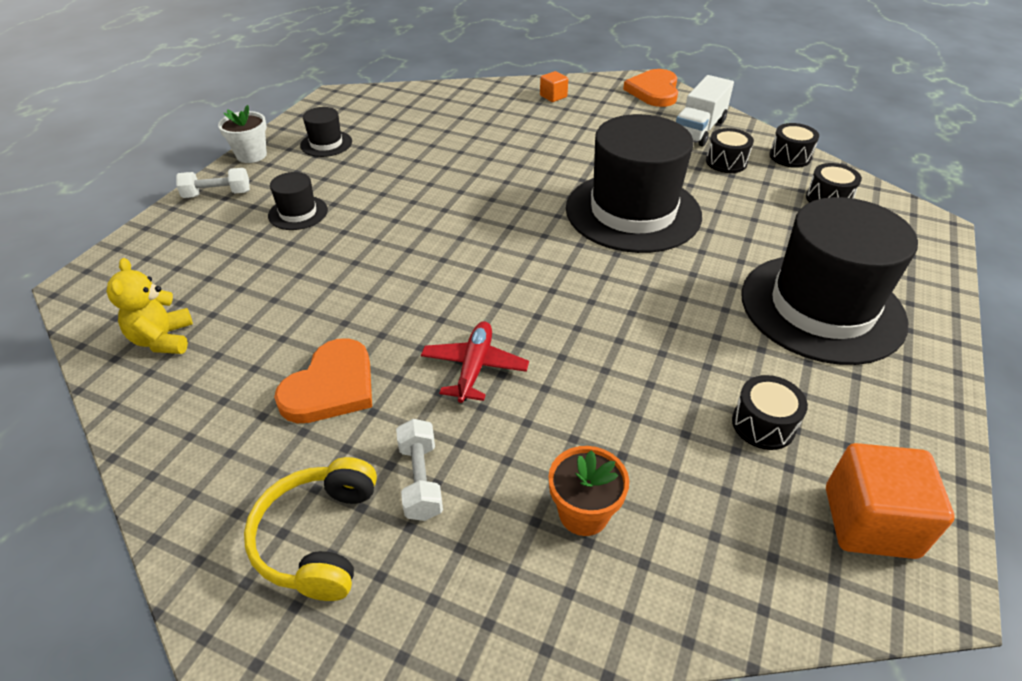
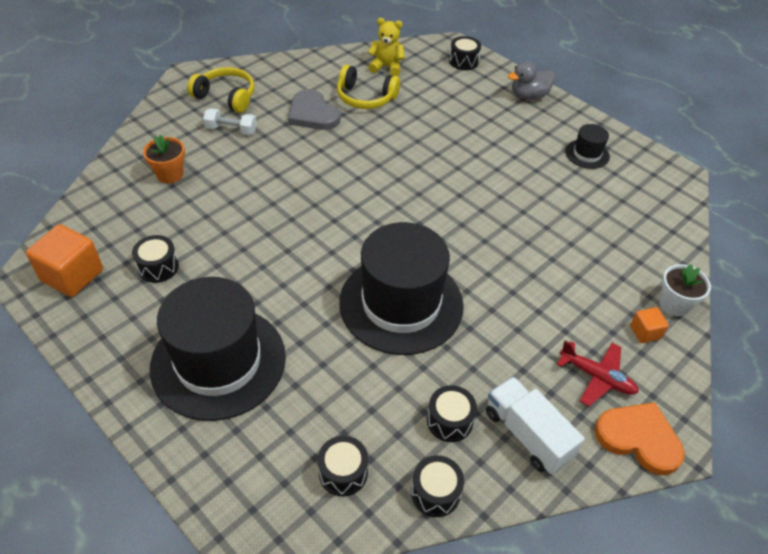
camera: 110 degrees right, 5 degrees up
white dumbbell [176,168,250,198] -> grey duck [508,61,556,100]
white flower pot [218,105,267,163] -> white flower pot moved to [659,264,711,317]
black hat [268,172,328,230] -> none
orange heart [274,338,372,423] -> grey heart [288,89,340,130]
red plane [421,321,529,403] -> red plane moved to [557,341,639,406]
none -> yellow headphones [337,65,400,109]
none -> black drum [449,36,481,70]

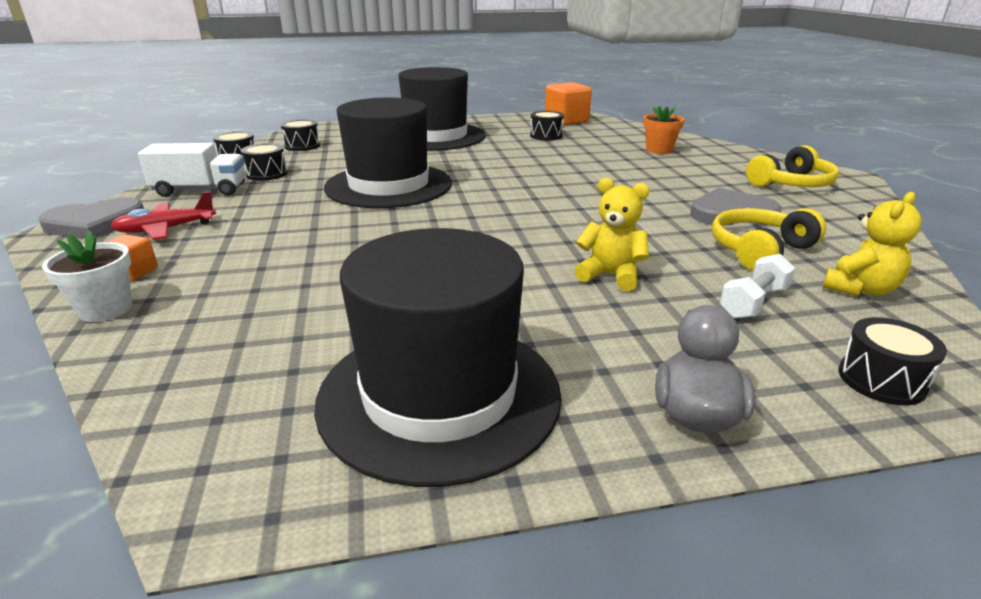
camera: 125 degrees right, 20 degrees down
white dumbbell [203,108,257,135] -> white dumbbell moved to [720,254,795,319]
black hat [565,124,610,169] -> black hat [314,228,561,487], size x2.32
orange heart [594,402,685,475] -> grey heart [38,197,144,239]
none -> yellow teddy bear [574,178,650,291]

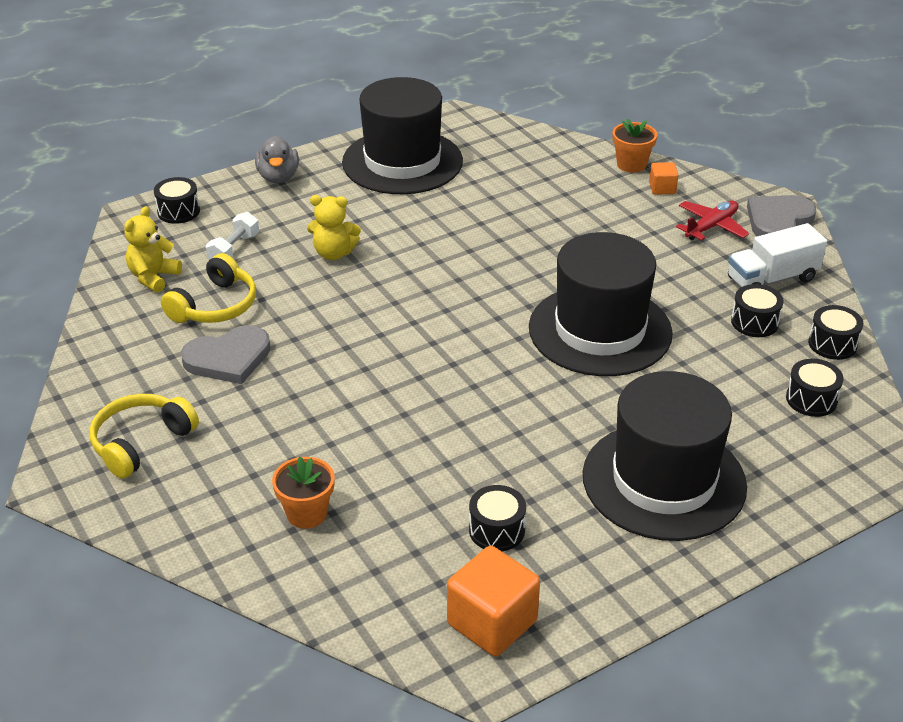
camera: 160 degrees right, 10 degrees up
white flower pot [42,230,132,322] -> orange flower pot [613,118,657,173]

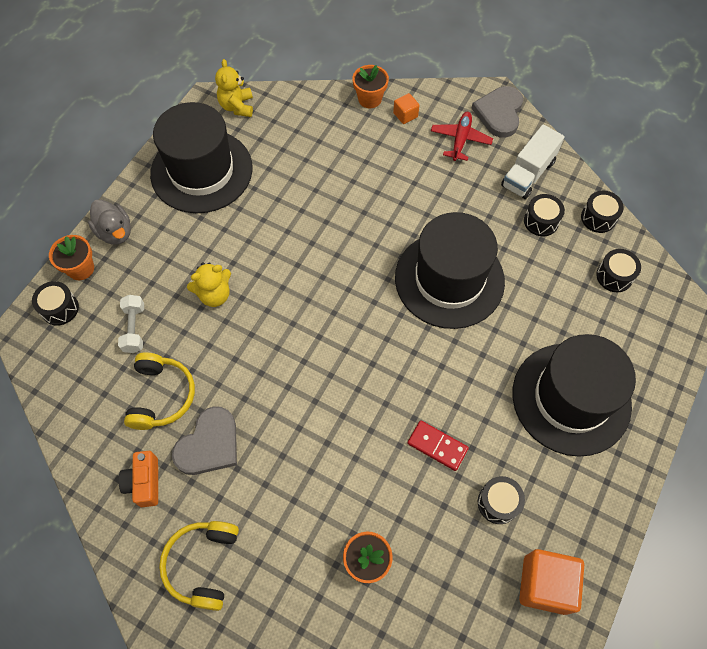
camera: 30 degrees left, 25 degrees up
yellow teddy bear [124,206,182,293] -> yellow teddy bear moved to [215,59,253,117]
none -> orange flower pot [49,235,94,280]
none -> orange camera [118,451,158,507]
none -> red domino [407,420,469,471]

